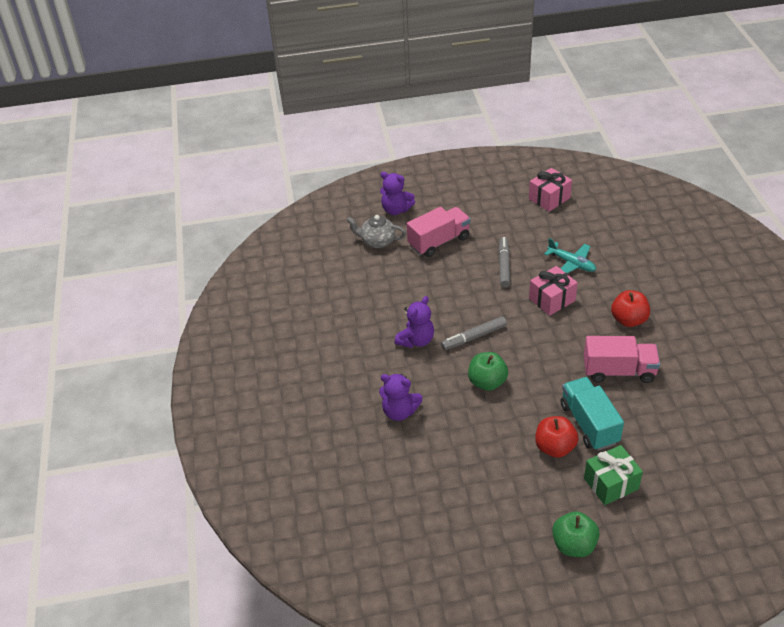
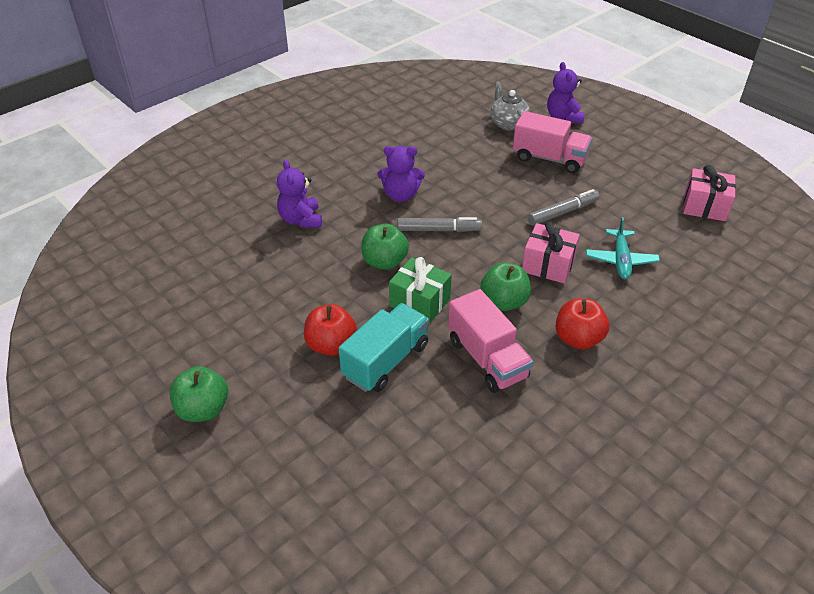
camera: 55 degrees right, 0 degrees up
grey marker [441,316,507,350] -> grey marker turned 150 degrees clockwise [398,217,482,232]
green gift [584,445,643,505] -> green gift moved to [389,257,452,324]
none -> green apple [480,262,531,311]

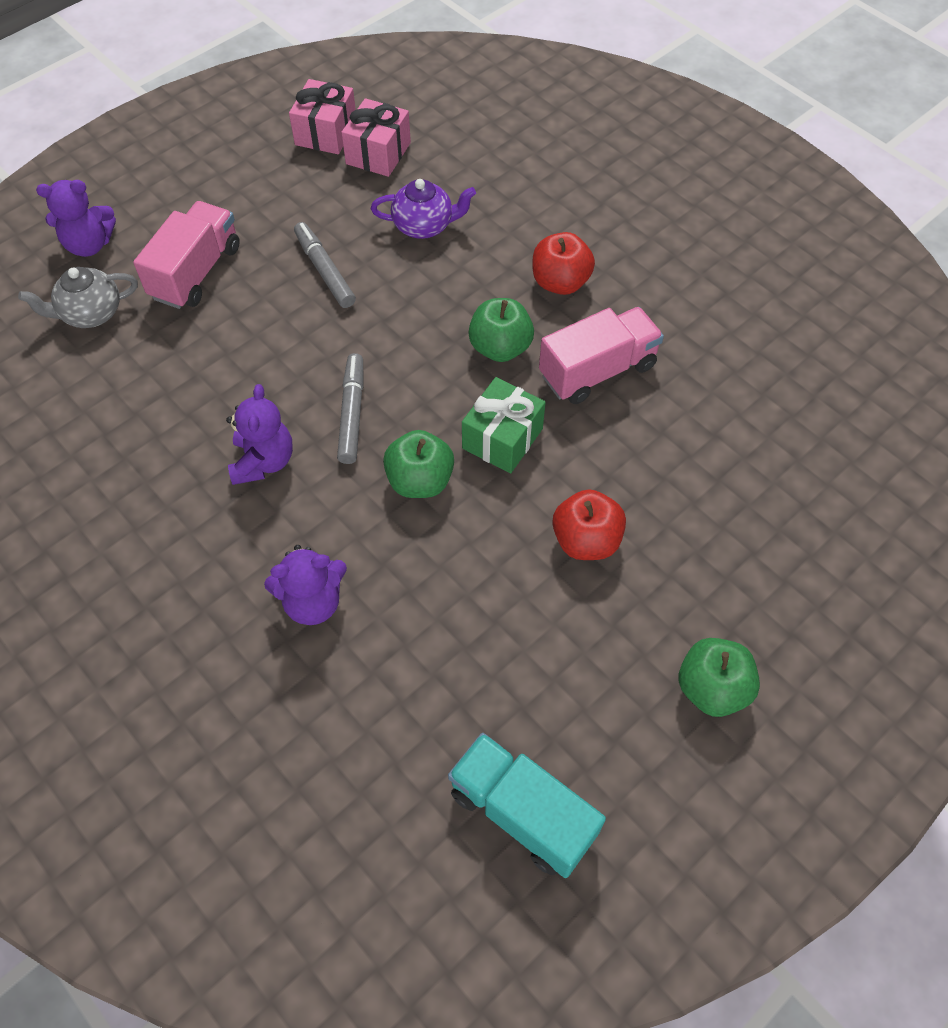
camera: 90 degrees left, 15 degrees up
turquoise truck [339,303,429,392] -> turquoise truck moved to [448,733,606,878]
pink gift [522,221,580,284] -> pink gift moved to [341,98,411,177]
turquoise plane [586,217,660,279] -> purple teapot [371,179,476,239]

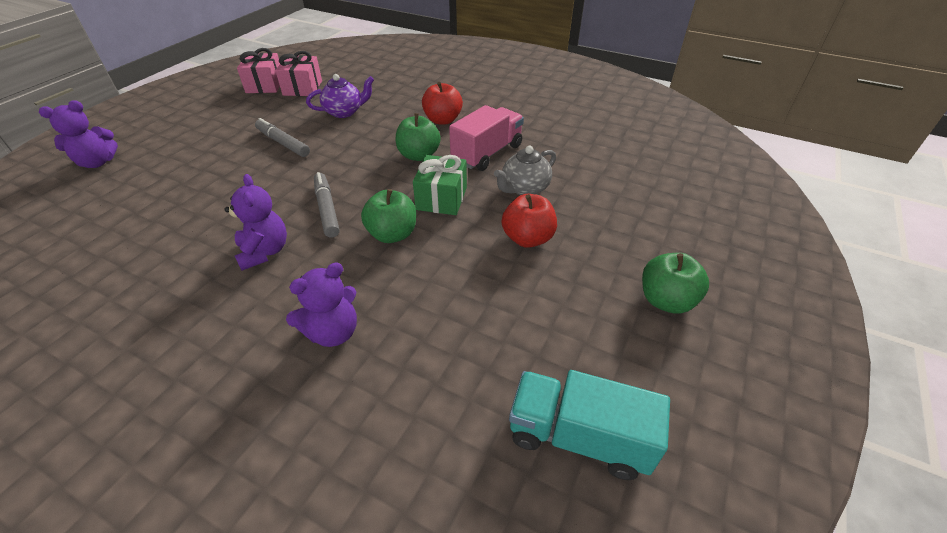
camera: 20 degrees left, 15 degrees down
grey teapot [18,267,138,328] -> grey teapot moved to [494,146,556,195]
pink truck [133,201,240,309] -> none

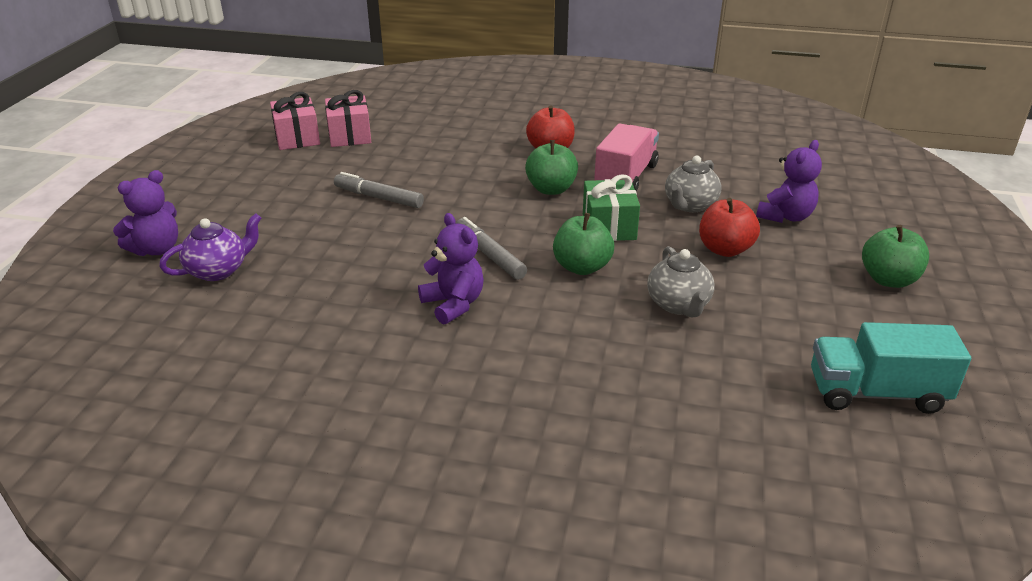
camera: 15 degrees left, 10 degrees down
purple teddy bear [286,263,357,347] -> purple teddy bear moved to [756,140,822,223]
purple teapot [306,74,374,118] -> purple teapot moved to [159,213,261,281]
none -> grey teapot [647,246,715,317]

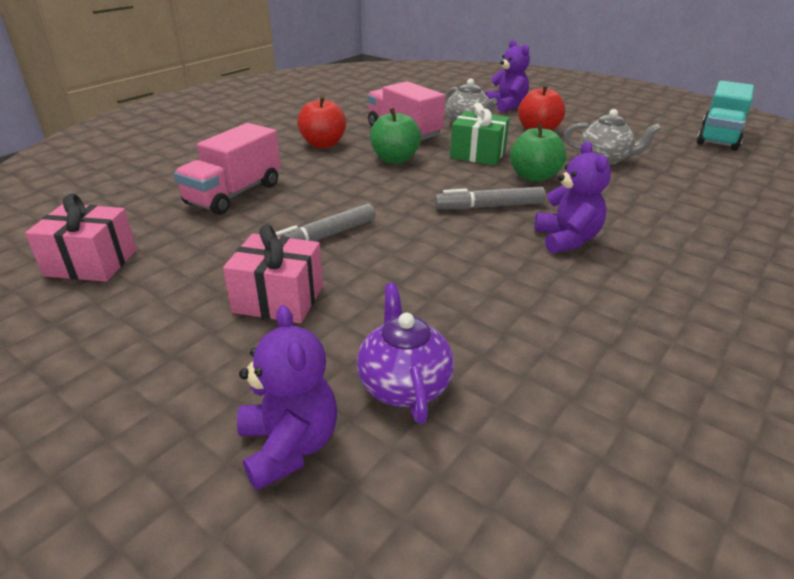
camera: 65 degrees left, 0 degrees up
pink gift [325,90,371,147] -> pink gift moved to [223,225,323,323]
purple teddy bear [418,213,484,324] -> purple teddy bear turned 90 degrees clockwise [534,141,611,254]
green apple [862,225,929,288] -> none
none -> pink truck [174,123,281,215]

